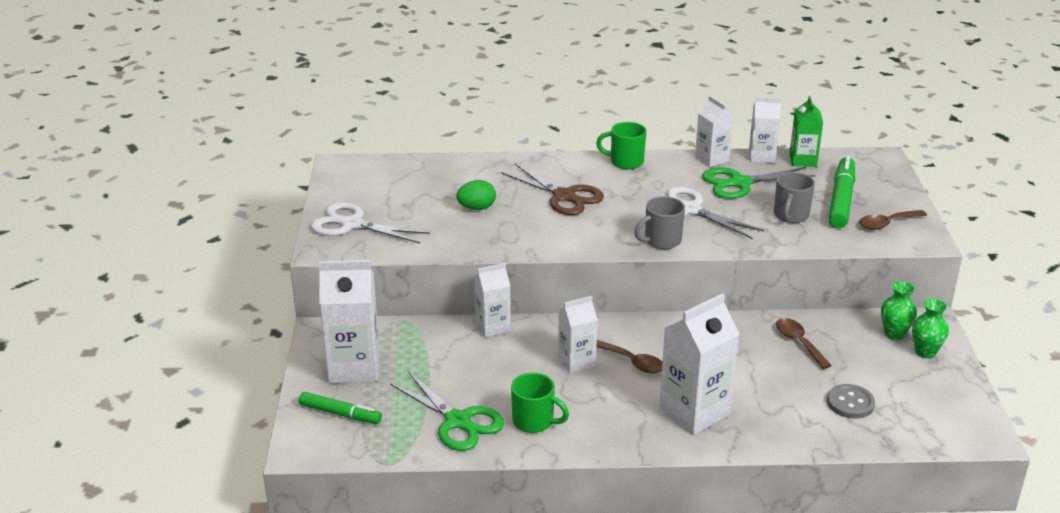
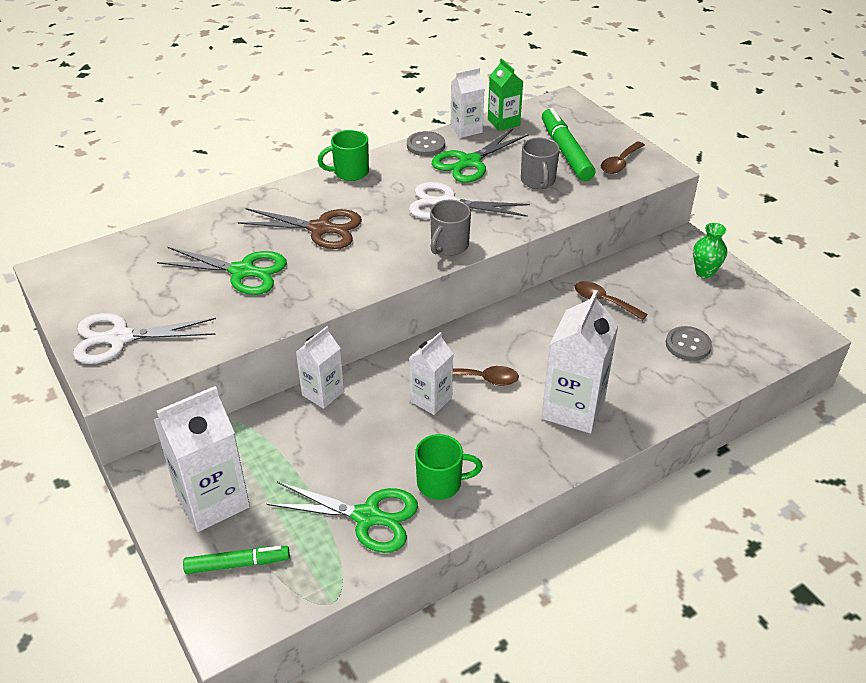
camera: 30 degrees left, 10 degrees up
green egg [456,180,496,210] -> green scissors [157,247,287,295]
white carton [695,96,734,167] -> grey button [407,131,445,156]
green vase [881,281,917,340] -> none

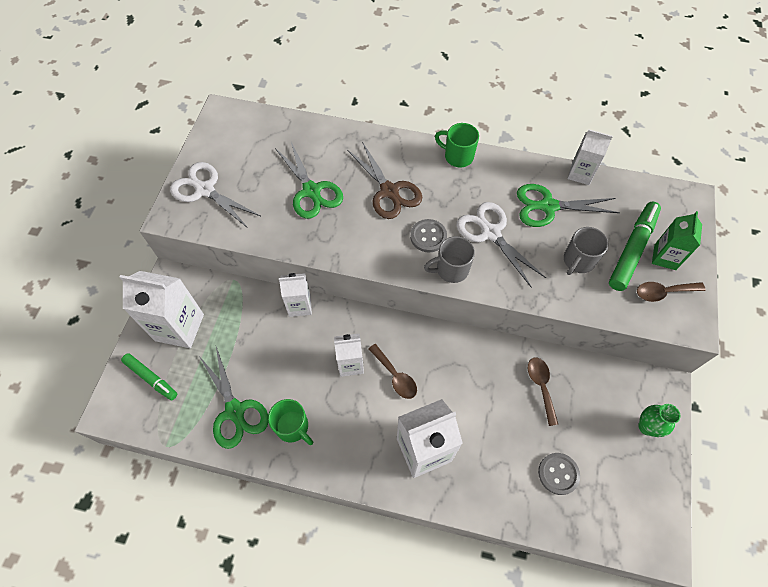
camera: 45 degrees right, 20 degrees up
grey button [407,131,445,156] -> grey button moved to [410,219,447,252]
green carton [488,58,523,131] -> green carton moved to [652,211,702,270]

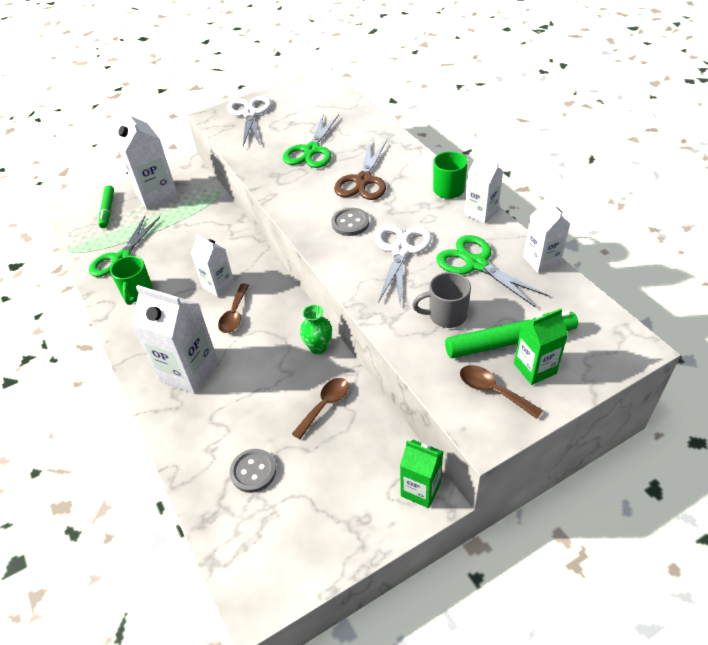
camera: 50 degrees right, 15 degrees down
white carton [279,273,312,317] -> white carton moved to [464,154,503,224]
grey mug [424,236,475,283] -> none
green vase [638,404,680,437] -> green vase moved to [300,305,332,355]
none -> green carton [400,440,443,508]

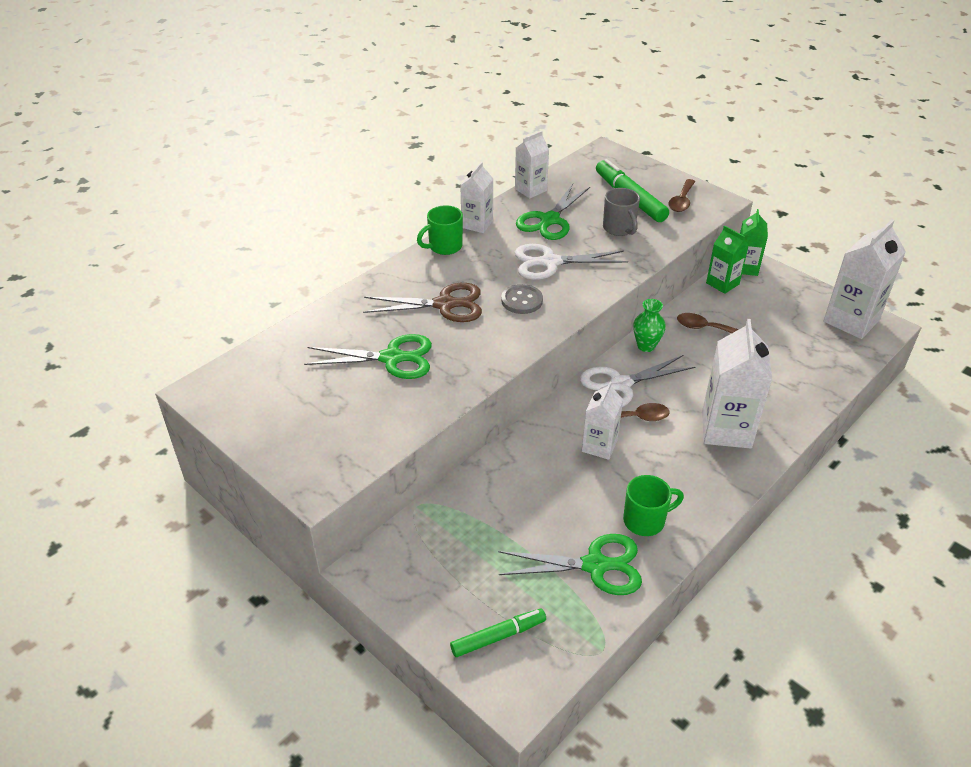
camera: 110 degrees left, 5 degrees down
white carton [113,108,178,210] -> white carton moved to [823,219,906,339]
white scissors [227,96,271,146] -> white scissors moved to [580,355,695,407]
grey button [230,449,276,493] -> none
green carton [514,308,568,385] -> green carton moved to [706,226,749,294]

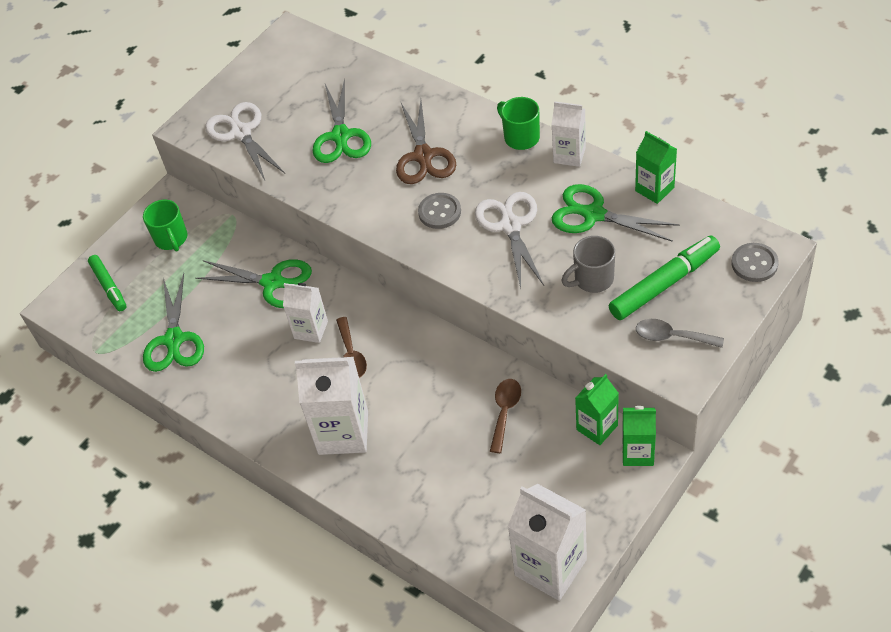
camera: 90 degrees right, 10 degrees up
white carton [515,131,549,199] -> green carton [635,131,677,204]
white scissors [580,355,695,407] -> white scissors moved to [205,102,285,180]
green mug [623,475,684,536] -> green mug moved to [143,200,187,251]
green vase [633,299,666,352] -> none
brown spoon [668,179,695,212] -> grey spoon [636,319,724,348]
none -> green scissors [195,259,312,308]
none -> grey button [731,243,779,282]

